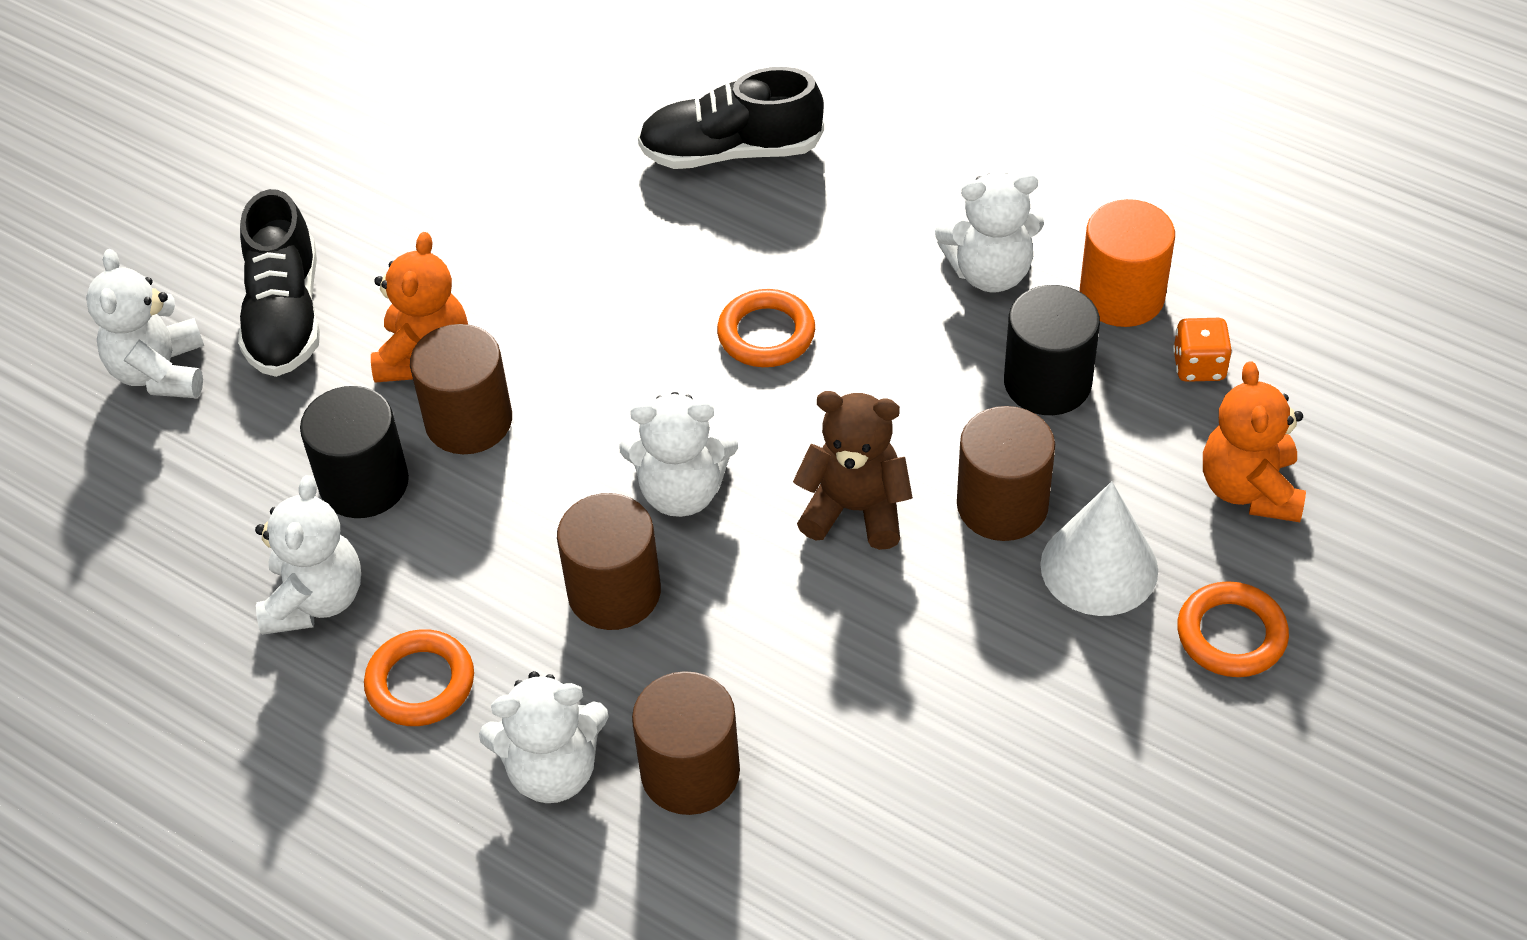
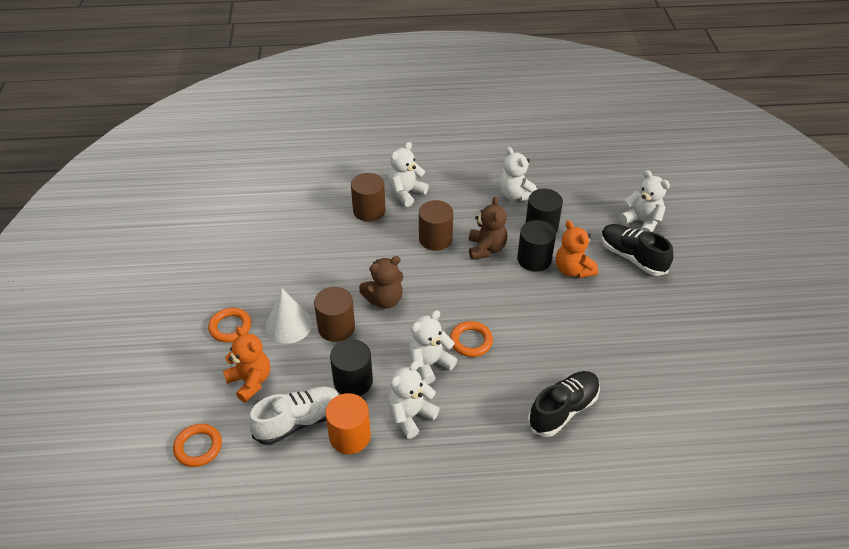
camera: 140 degrees right, 5 degrees down
orange ring [364,629,474,726] -> orange ring moved to [173,424,222,467]
brown cylinder [410,324,512,454] -> black cylinder [517,220,556,272]
white teddy bear [620,392,738,517] -> white teddy bear moved to [409,310,457,384]
orange dice [1173,318,1232,382] -> white shoe [249,387,340,445]
none -> brown teddy bear [469,197,507,260]

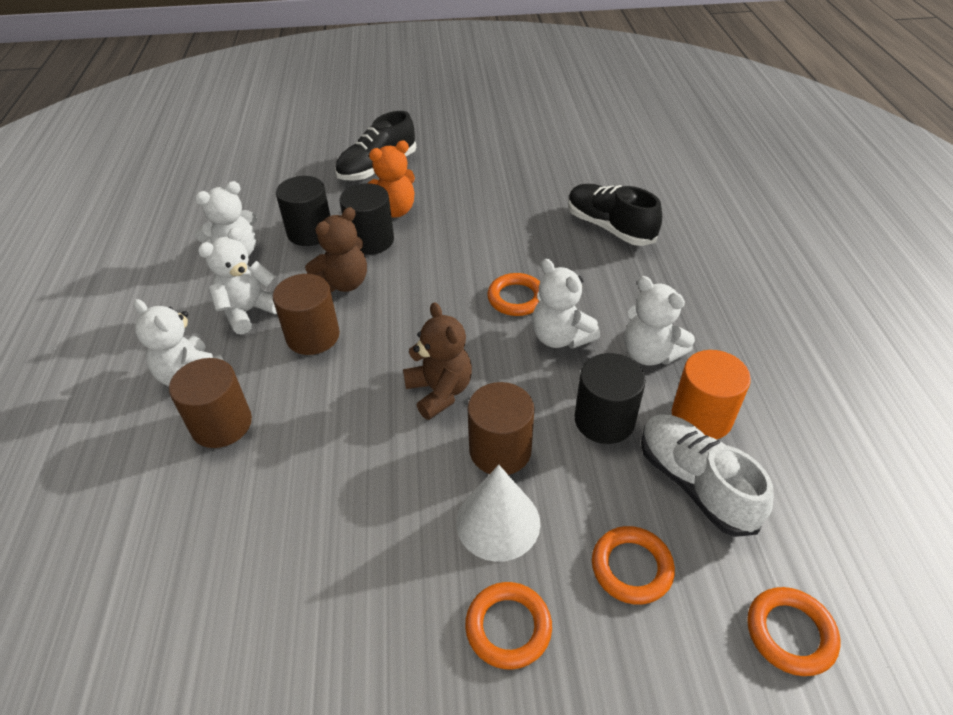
camera: 90 degrees left, 0 degrees up
orange teddy bear [223,327,270,403] -> orange ring [592,526,675,605]
brown teddy bear [469,197,507,260] -> brown teddy bear turned 135 degrees clockwise [305,207,367,292]
white teddy bear [620,170,670,232] -> white teddy bear moved to [198,227,277,334]

